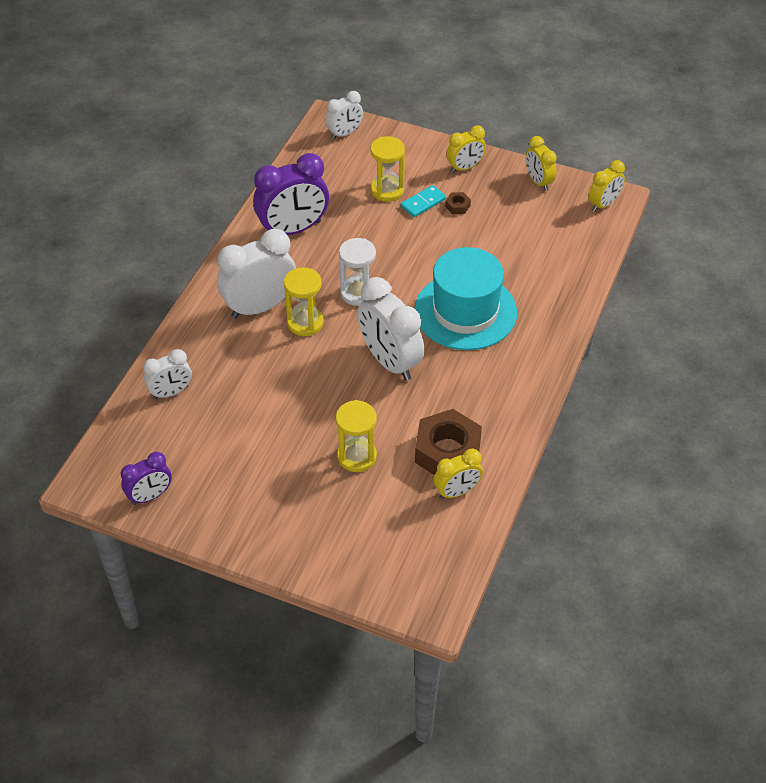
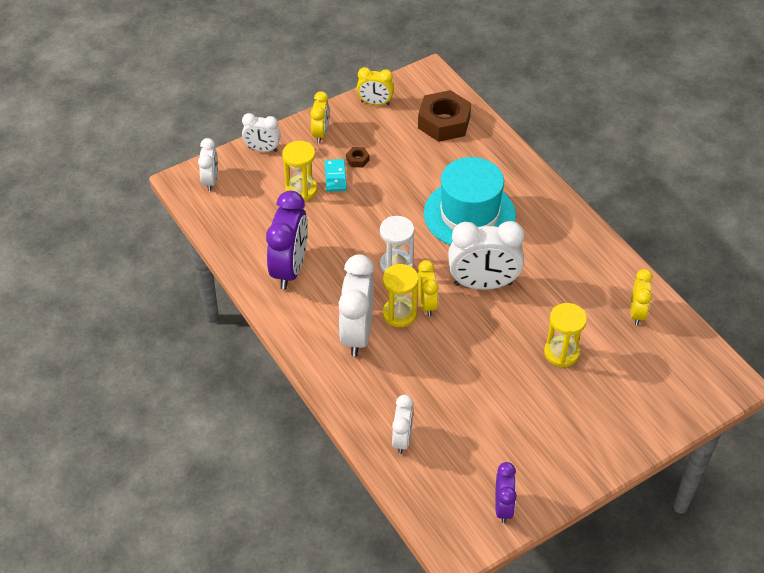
camera: 55 degrees left, 0 degrees up
brown nut [415,409,482,475] -> brown nut moved to [418,90,471,142]
yellow clock [588,160,625,212] -> yellow clock moved to [418,260,439,316]
none -> white clock [242,113,281,152]

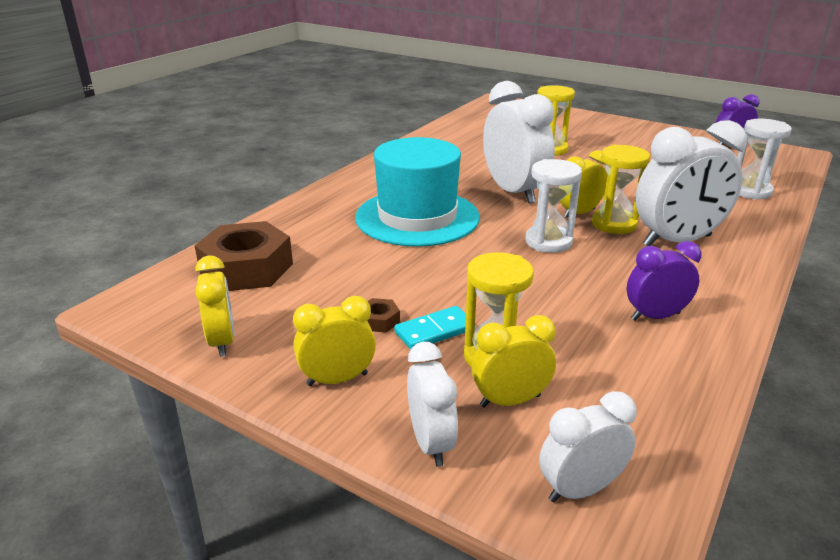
camera: 115 degrees left, 20 degrees down
purple clock [266,191,308,289] -> purple clock [627,241,702,321], size x0.56
white clock [392,395,413,454] -> white hourglass [737,119,792,200]
yellow clock [630,269,653,325] -> yellow clock moved to [471,315,556,407]

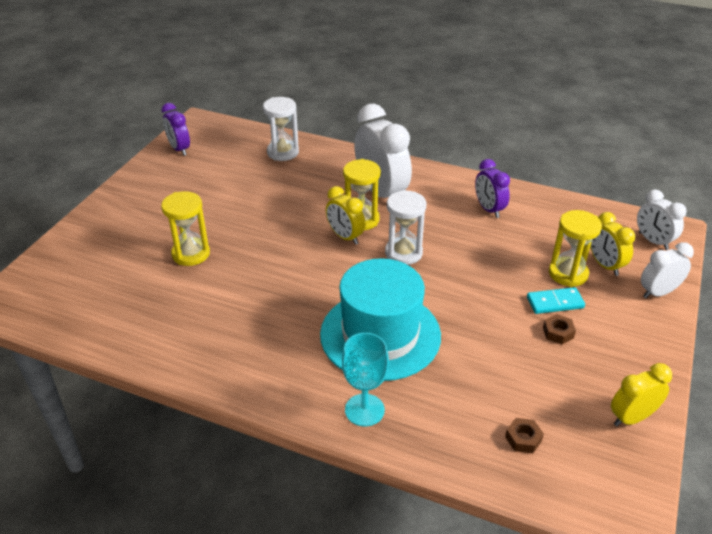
camera: 100 degrees left, 10 degrees up
brown nut [194,221,293,291] -> brown nut [505,418,544,453], size x0.41
yellow clock [293,296,376,386] -> none
turquoise domino [394,306,466,350] -> turquoise domino turned 60 degrees counterclockwise [527,287,585,314]
white clock [483,81,555,204] -> none
none -> turquoise goblet [342,333,389,426]

